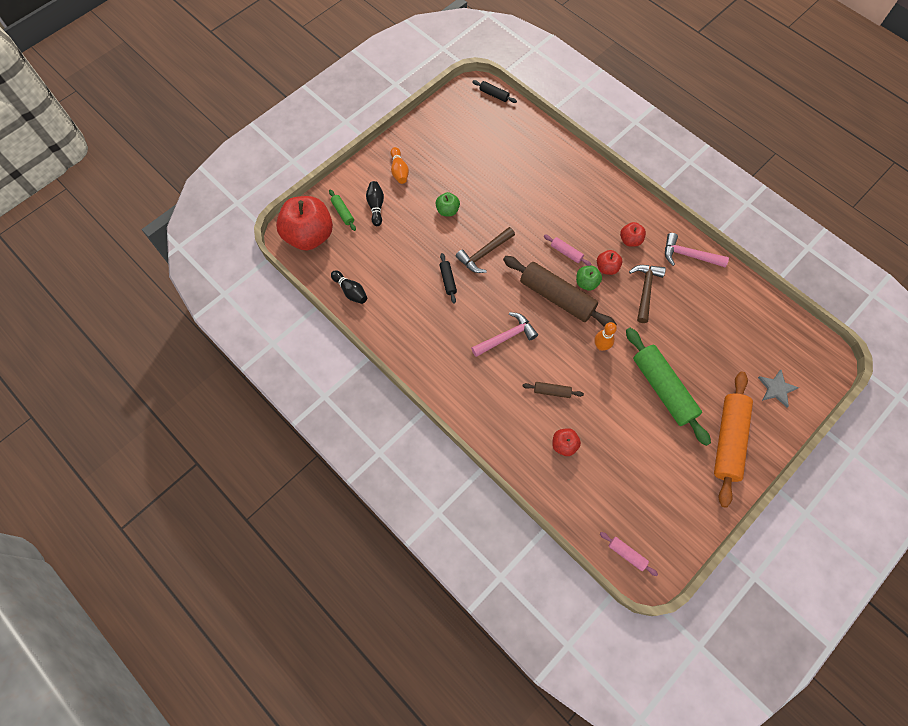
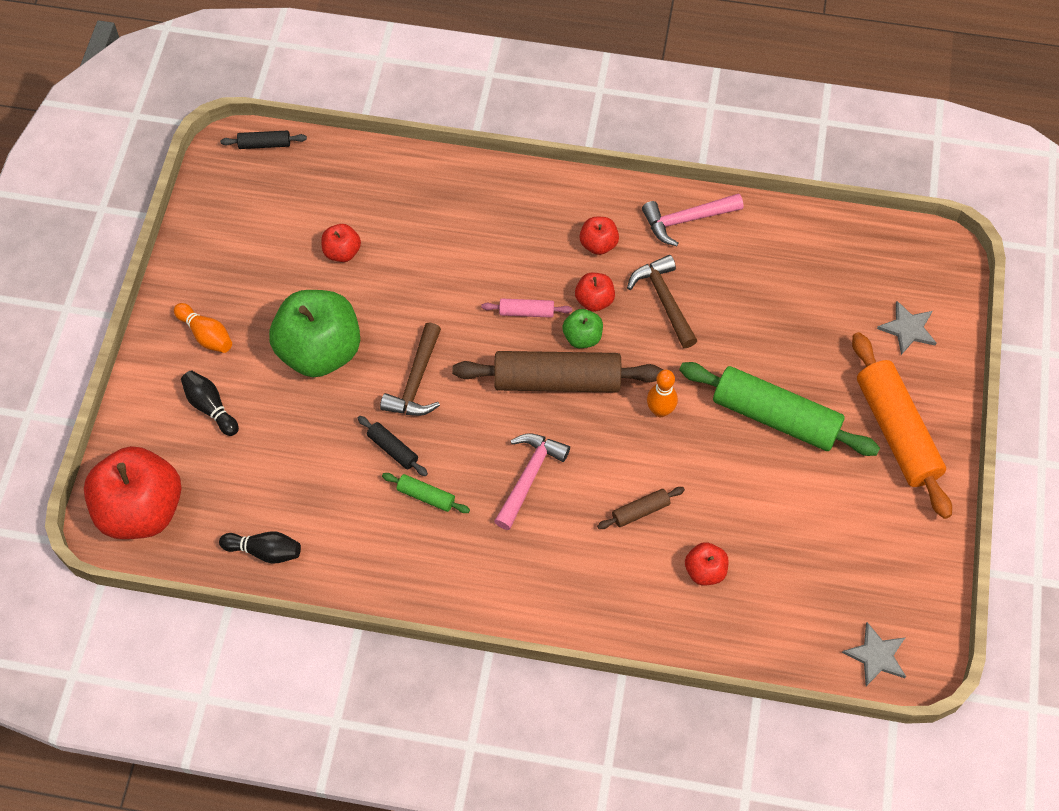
camera: 35 degrees left, 5 degrees down
green rolling pin [329,190,356,231] -> green rolling pin moved to [382,473,470,513]
green apple [436,192,460,216] -> green apple [269,290,360,377], size x2.18
pink rolling pin [600,532,658,576] -> grey star [842,622,906,686]
none -> red apple [321,224,361,262]

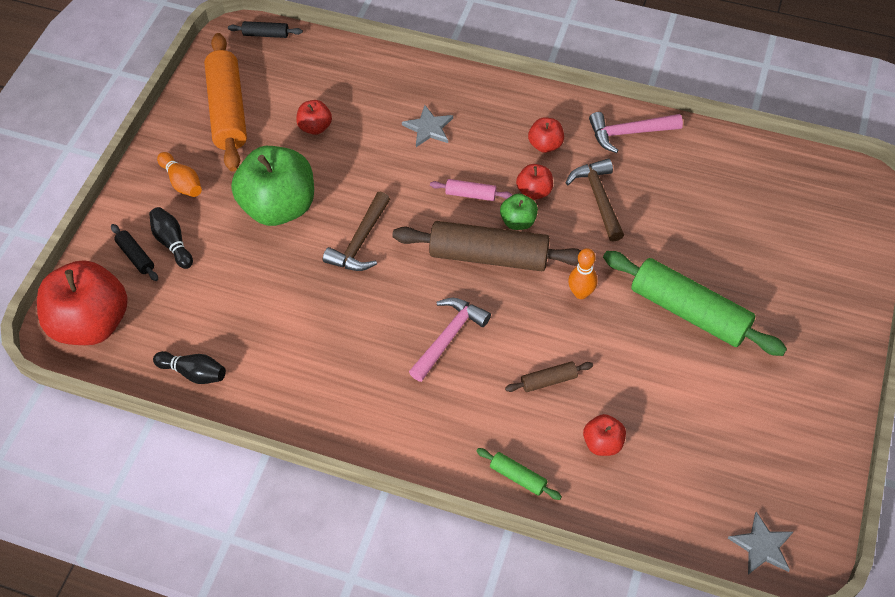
camera: 10 degrees right, 5 degrees down
black rolling pin [358,416,428,476] -> black rolling pin moved to [111,224,158,281]
green rolling pin [382,473,470,513] -> green rolling pin moved to [477,448,562,500]
orange rolling pin [852,332,952,519] -> orange rolling pin moved to [204,33,247,171]
grey star [877,301,936,355] -> grey star moved to [402,105,453,147]

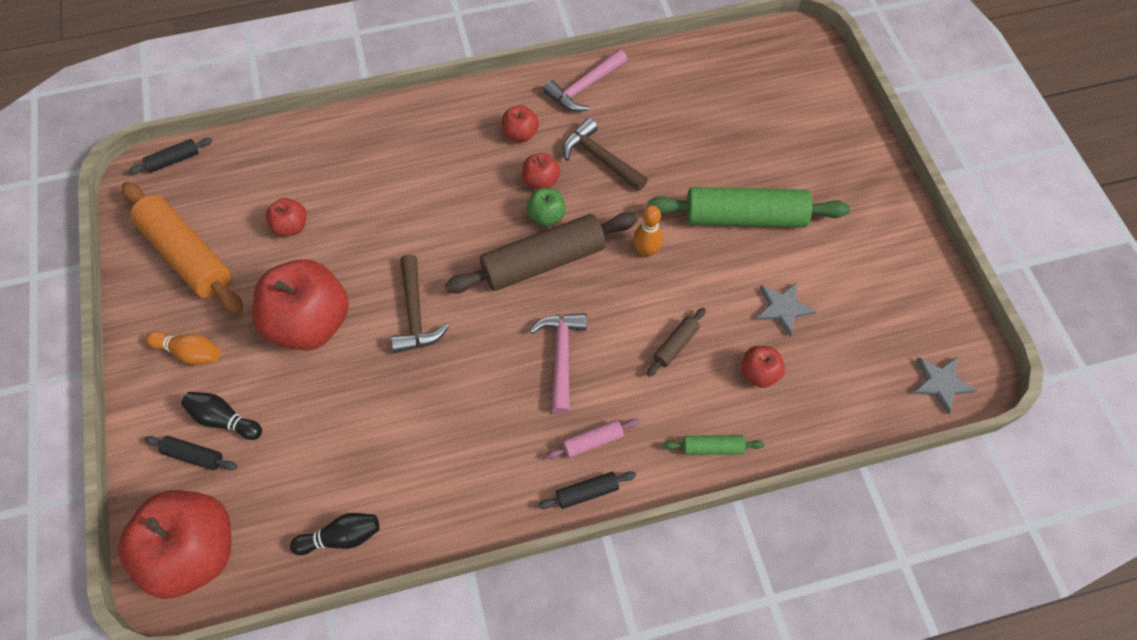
camera: 35 degrees left, 5 degrees up
green apple [231,146,314,226] -> red apple [252,259,349,351]
grey star [402,105,453,147] -> grey star moved to [756,282,816,336]
pink rolling pin [430,179,512,201] -> pink rolling pin moved to [546,419,639,459]
none -> black rolling pin [538,471,636,509]

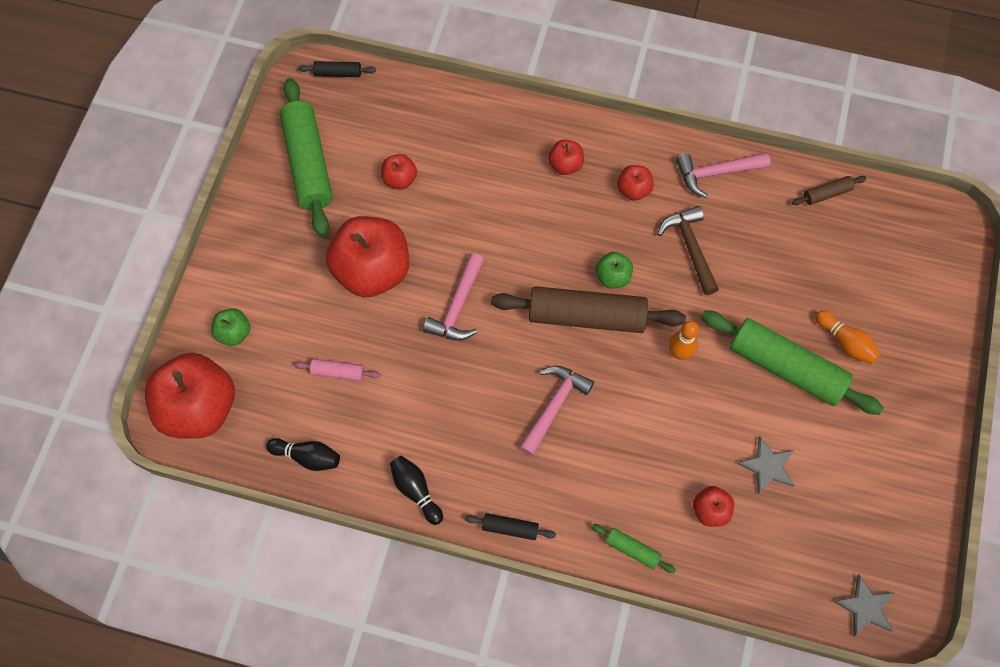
camera: 30 degrees right, 5 degrees up
orange rolling pin [122,182,243,315] -> green rolling pin [280,78,333,237]
black rolling pin [144,436,237,470] -> green apple [211,308,250,346]
orange bowling pin [146,331,221,365] -> orange bowling pin moved to [816,310,881,364]
black bowling pin [181,392,262,440] -> black bowling pin moved to [390,456,443,525]
brown hammer [391,255,449,353] -> pink hammer [423,253,484,341]
red apple [522,153,560,189] -> red apple moved to [548,140,584,175]
pink rolling pin [546,419,639,459] -> pink rolling pin moved to [294,359,380,381]
brown rolling pin [647,308,706,377] -> brown rolling pin moved to [792,176,866,205]

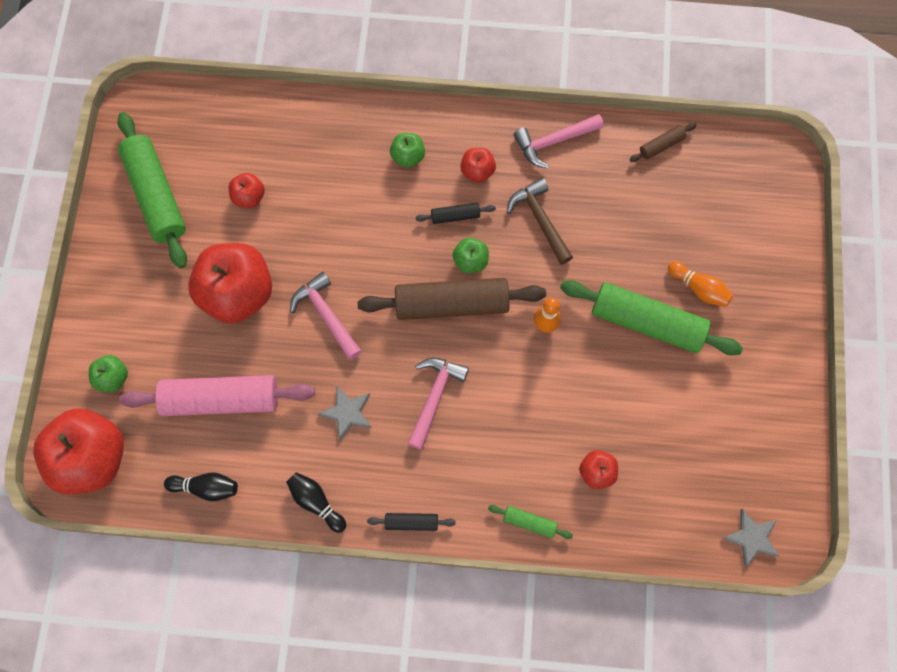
camera: 10 degrees left, 5 degrees up
pink rolling pin [294,359,380,381] -> pink rolling pin [119,375,315,416], size x2.25
black rolling pin [298,61,376,77] -> black rolling pin moved to [416,203,496,224]
pink hammer [423,253,484,341] -> pink hammer turned 135 degrees clockwise [290,272,362,360]
red apple [548,140,584,175] -> green apple [390,133,425,168]
grey star [737,437,794,494] -> grey star moved to [318,386,372,441]

